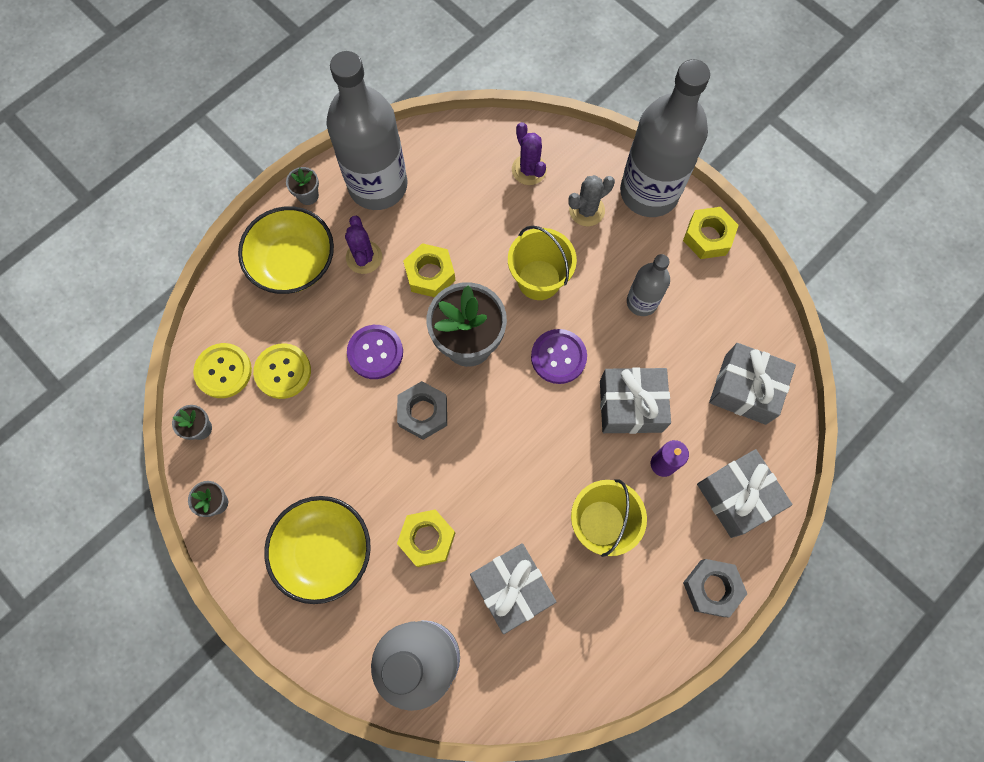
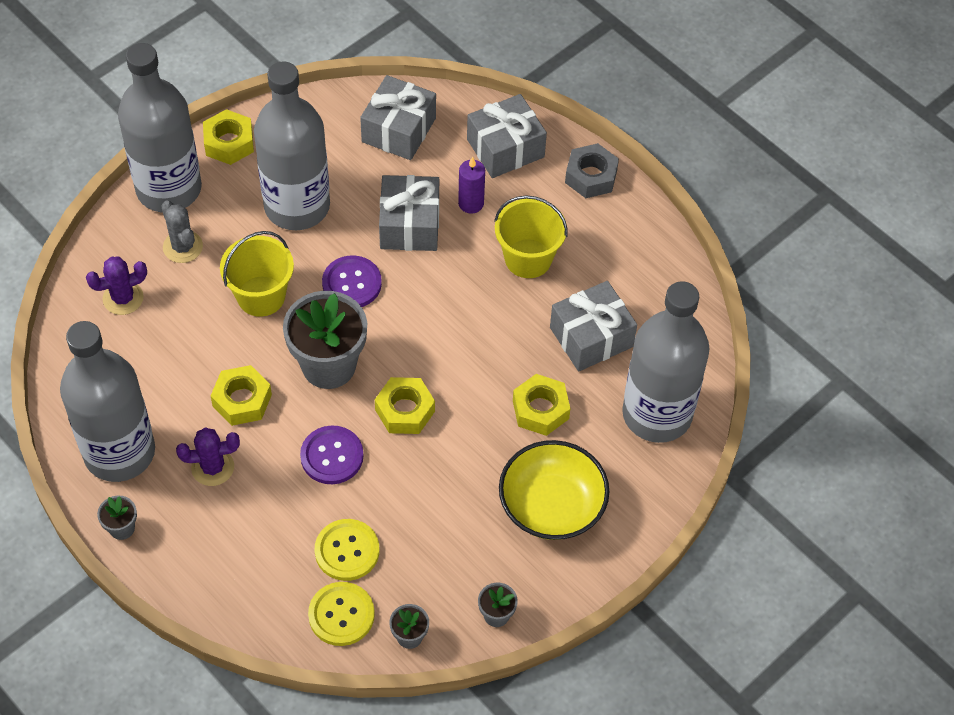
camera: 90 degrees left, 15 degrees down
yellow bowl [238,206,334,294] -> none
grey nut [397,381,447,440] -> yellow nut [375,377,435,434]
grey bottle [627,254,670,316] -> grey bottle [254,61,330,230], size x1.97

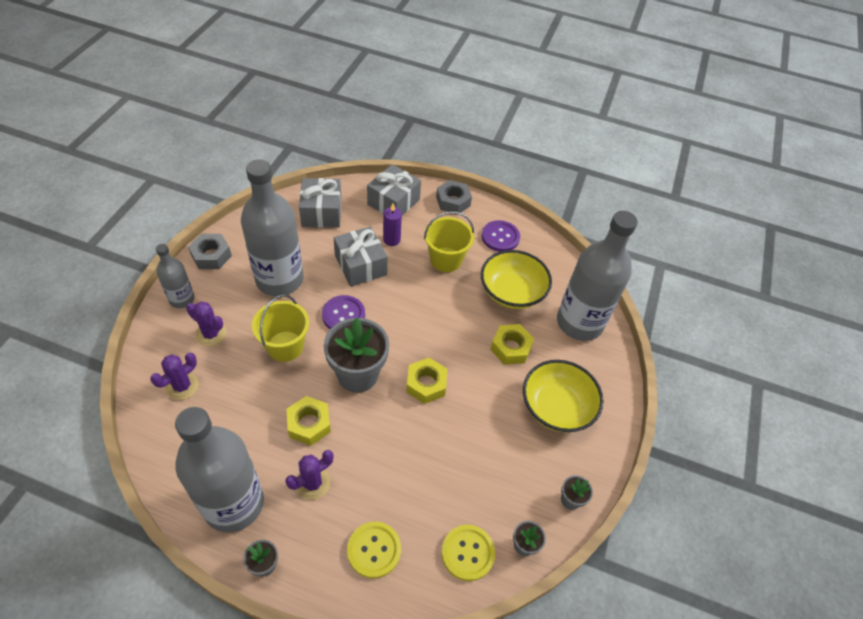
camera: 30 degrees left, 5 degrees down
grey bottle [118,43,202,213] -> grey bottle [156,244,195,308], size x0.51
grey cactus [161,200,203,263] -> purple cactus [186,302,227,346]
yellow nut [203,109,254,165] -> grey nut [188,234,232,269]
purple button [300,425,363,484] -> purple button moved to [482,220,520,252]
yellow button [315,519,379,581] -> yellow button moved to [347,522,401,578]
grey gift [550,281,637,372] -> yellow bowl [481,250,552,309]

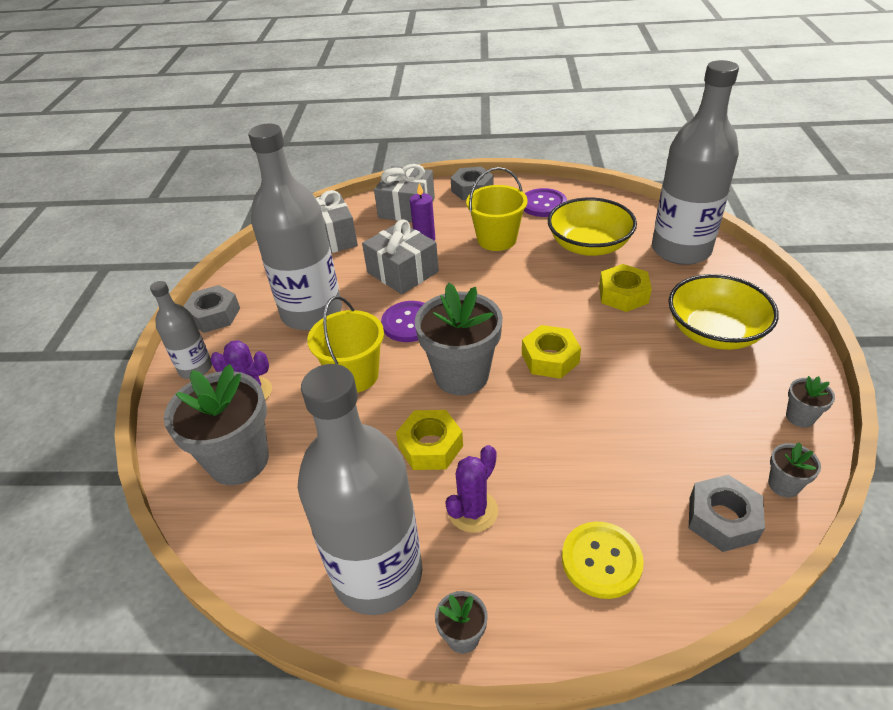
camera: 10 degrees left, 10 degrees down
purple cactus [150,353,199,400] -> grey flower pot [164,364,269,485]
yellow button [442,525,495,581] -> grey nut [689,475,765,552]

